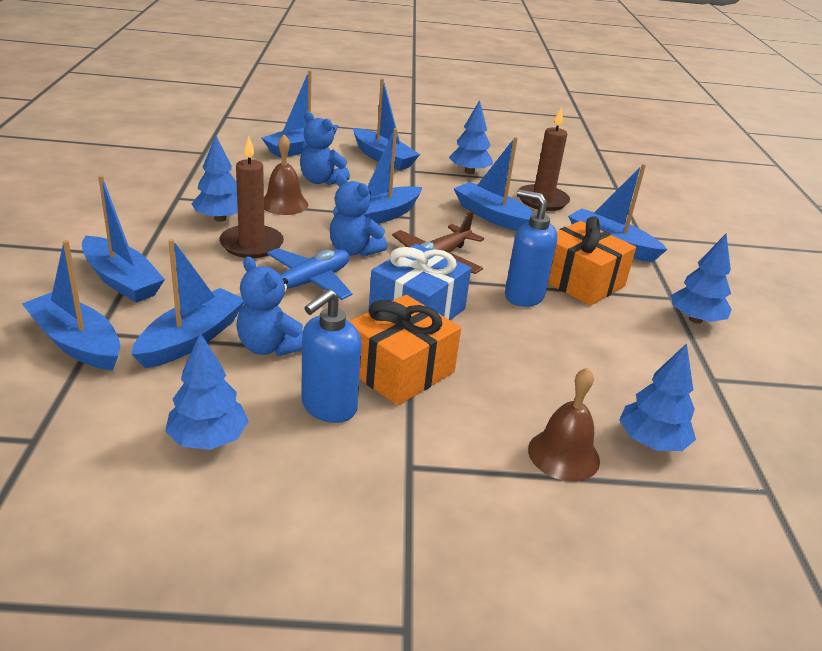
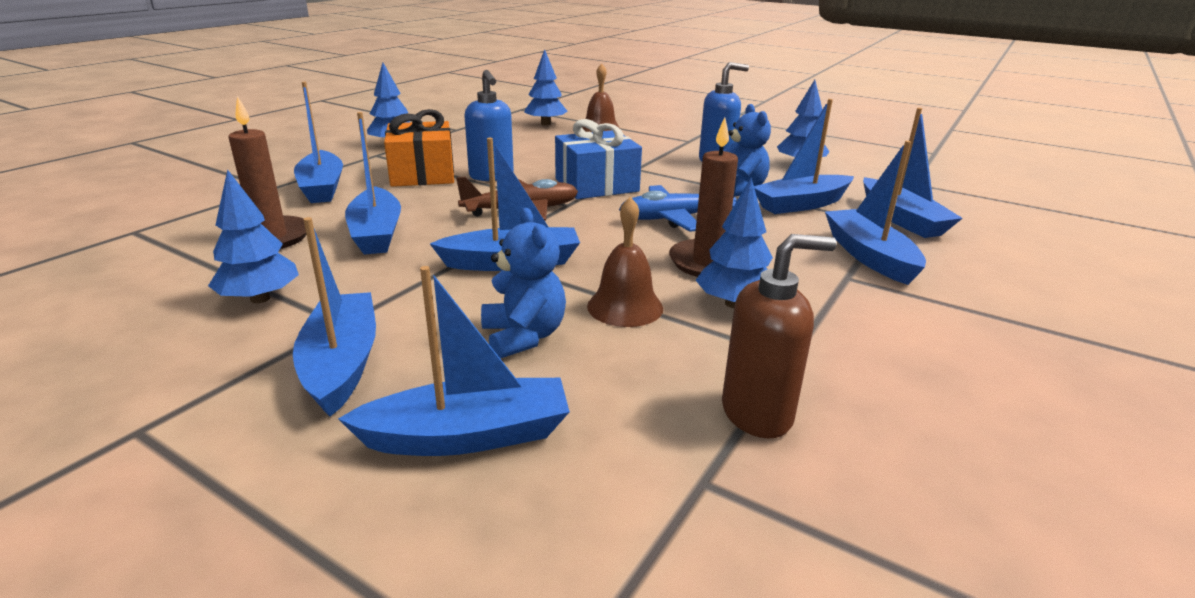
camera: 145 degrees left, 5 degrees down
blue teddy bear [330,174,387,257] -> none
orange gift [349,295,461,406] -> none
none -> brown soap dispenser [722,234,837,438]

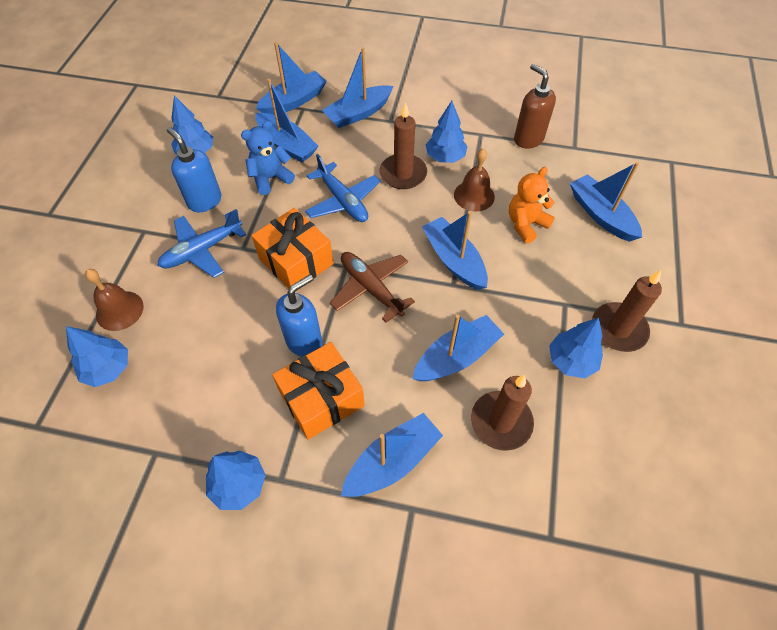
camera: 110 degrees left, 30 degrees up
blue boat [293,217,376,417] -> none
blue teddy bear [481,208,566,359] -> orange teddy bear [509,167,555,243]
blue gift [555,119,642,199] -> orange gift [251,208,334,289]
none -> blue plane [157,209,246,278]
none -> brown candle [592,270,662,352]

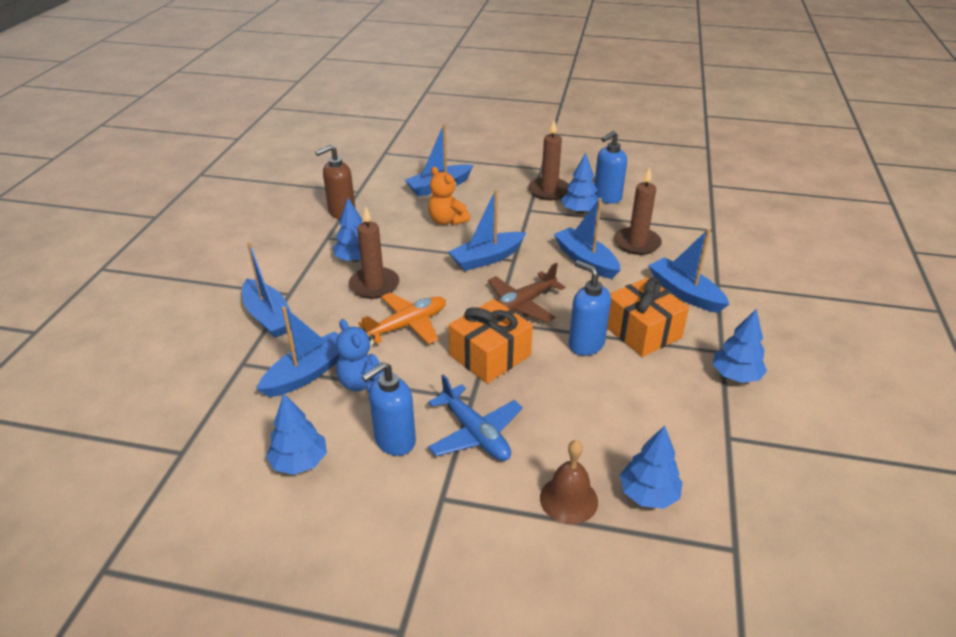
camera: 90 degrees left, 20 degrees down
blue boat [256,42,327,115] -> none
blue plane [305,154,380,222] -> orange plane [358,292,446,344]
brown bell [454,148,495,211] -> none
none -> blue soap dispenser [594,131,627,204]

